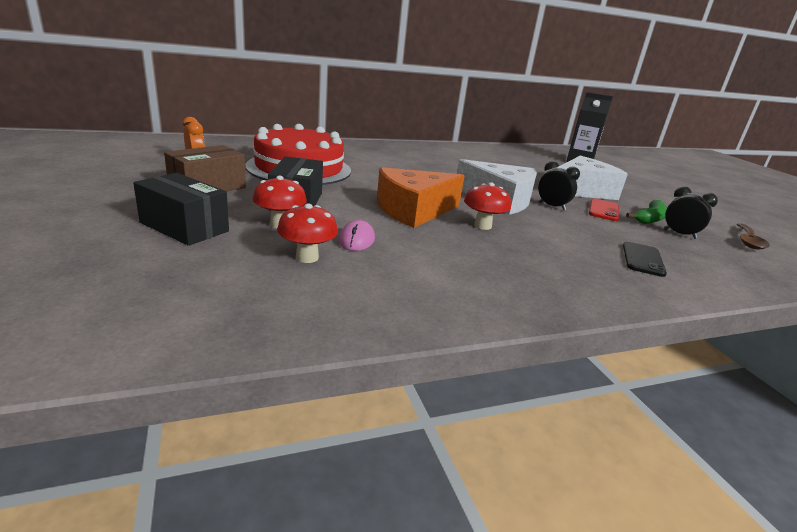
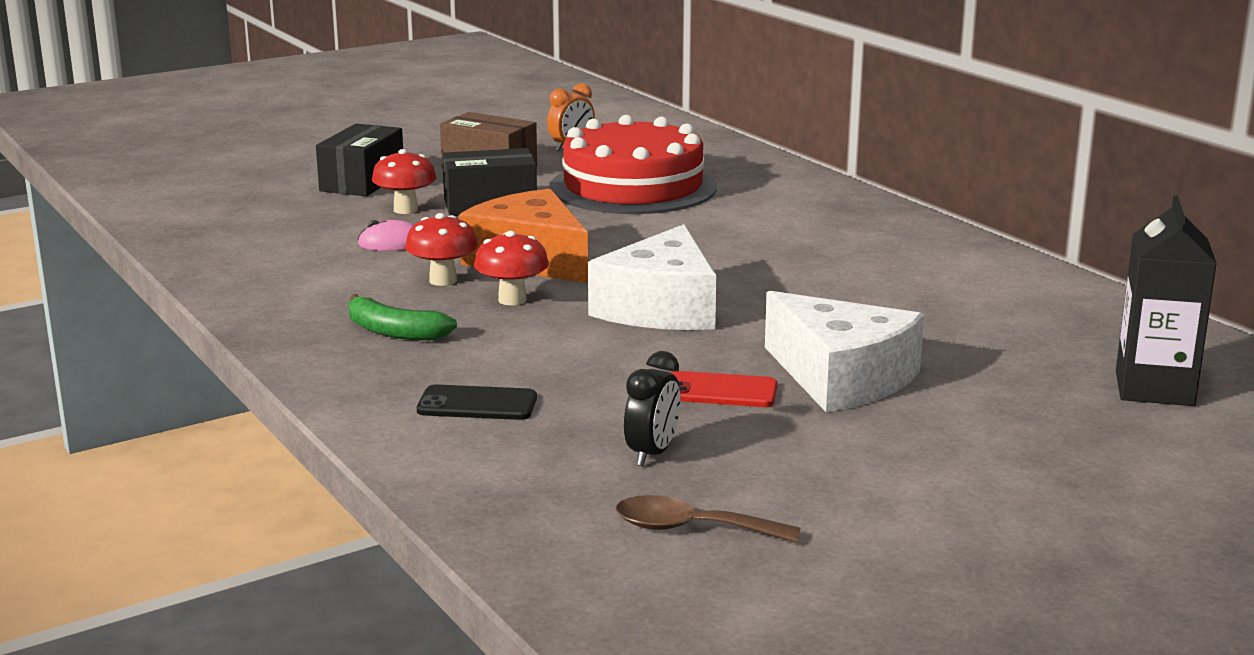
camera: 80 degrees right, 5 degrees down
red mushroom [277,203,338,263] -> red mushroom moved to [405,213,478,286]
black clock [538,161,580,210] -> none
green banana [626,200,667,224] -> green banana moved to [349,294,457,341]

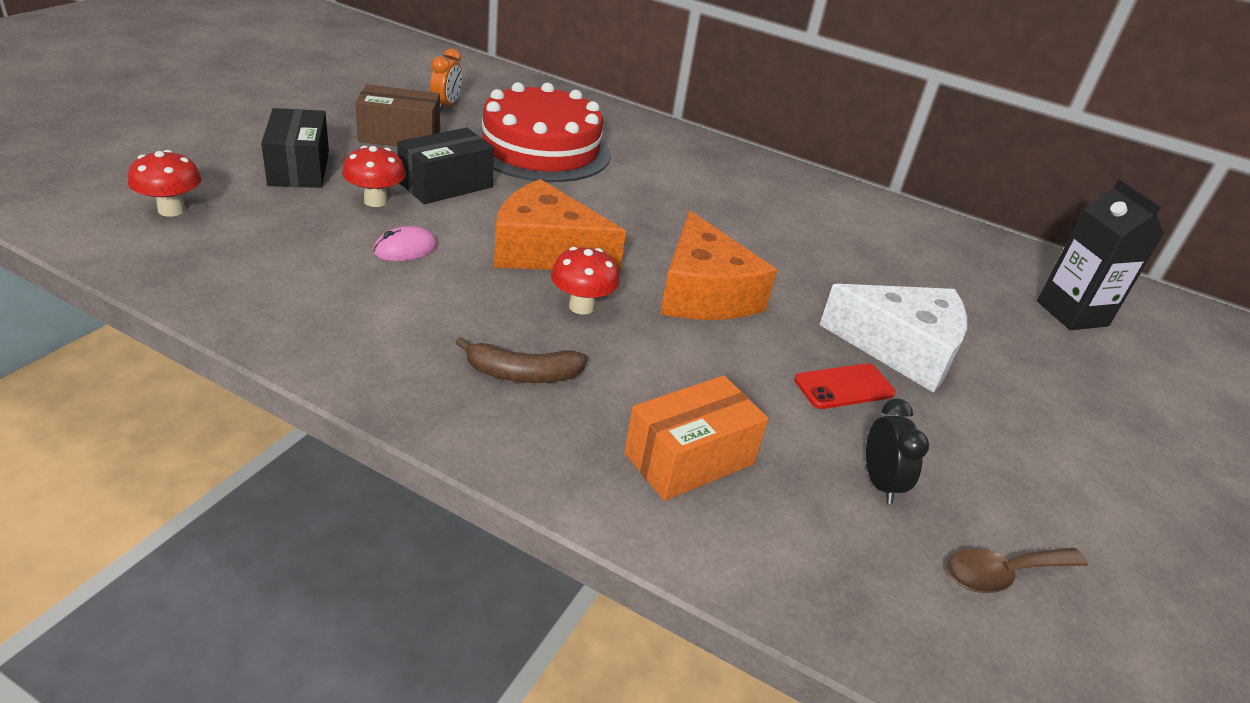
camera: 35 degrees left, 15 degrees up
green banana [349,294,457,341] -> brown banana [456,337,587,383]
red mushroom [405,213,478,286] -> red mushroom moved to [128,150,202,217]
black phone [417,384,537,420] -> orange box [624,375,769,501]
white cheese [588,224,716,330] -> orange cheese [660,210,777,320]

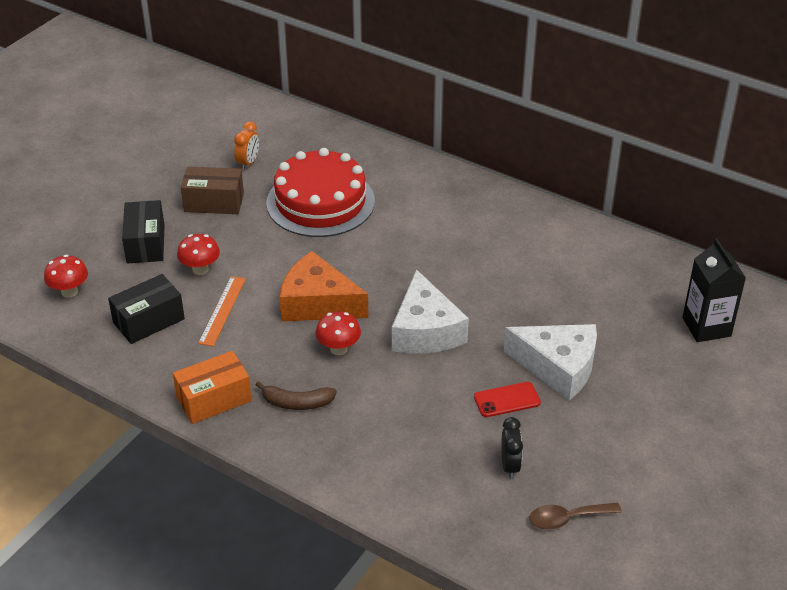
camera: 10 degrees right, 5 degrees up
pink mouse [373,226,438,261] -> orange ruler [198,276,246,346]
black box [397,128,494,204] -> black box moved to [108,274,185,344]
orange box [624,375,769,501] -> orange box moved to [173,351,252,424]
orange cheese [660,210,777,320] -> white cheese [392,269,469,354]

